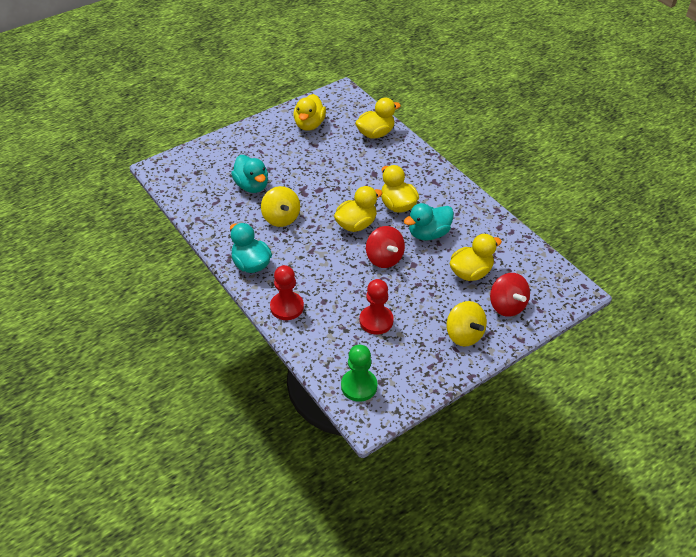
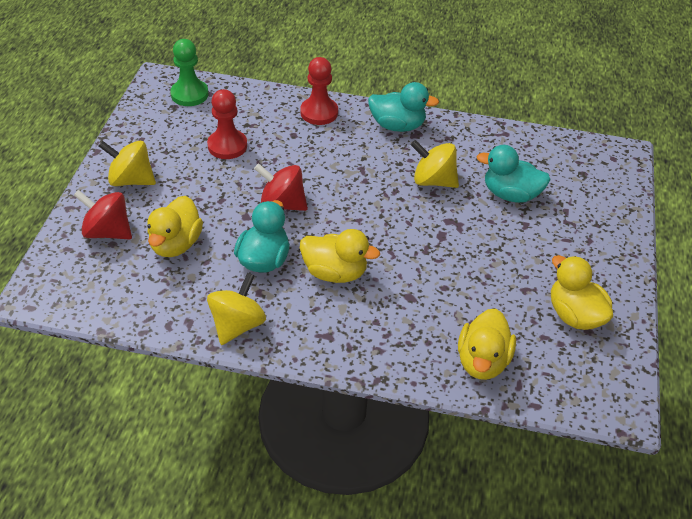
camera: 135 degrees right, 0 degrees up
yellow duck [334,186,382,232] -> none
none -> yellow spinning top [207,273,266,345]

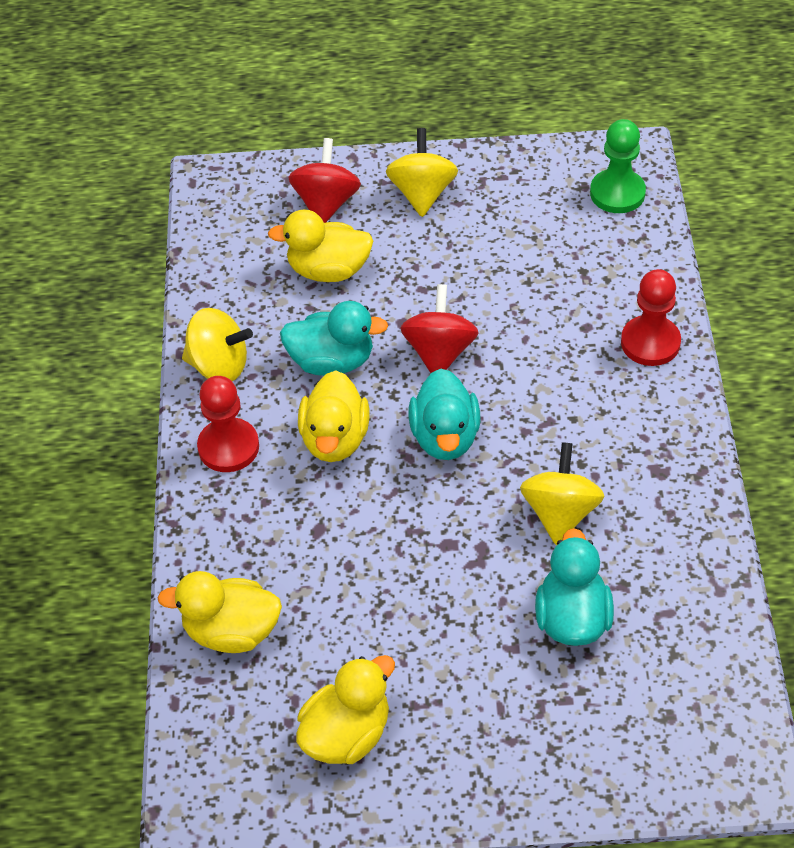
camera: 80 degrees right, 5 degrees up
red pawn [207,89,247,159] -> red pawn moved to [197,376,259,472]
turquoise duck [368,82,439,132] -> turquoise duck moved to [408,369,481,460]

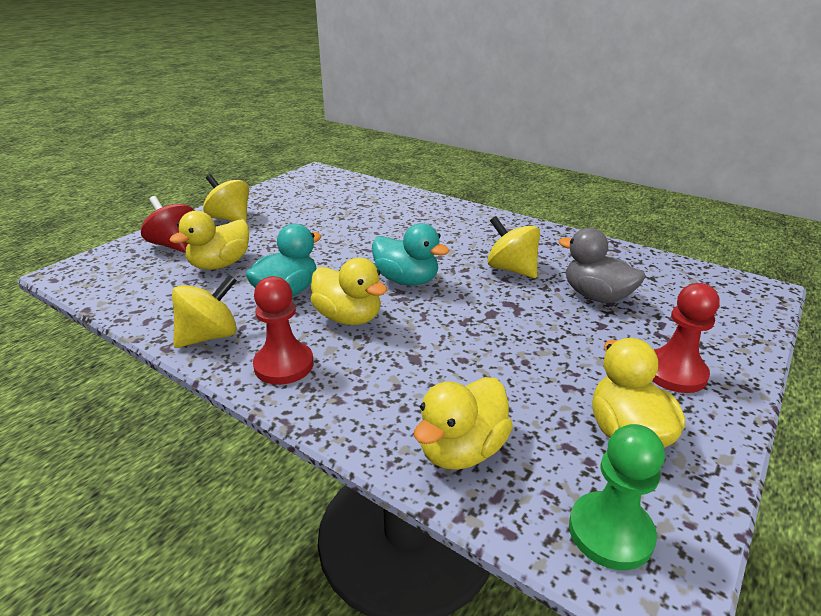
camera: 55 degrees left, 20 degrees down
red spinning top [400,284,479,373] -> none
turquoise duck [535,528,614,646] -> grey duck [558,228,645,303]
green pawn [590,119,646,213] -> green pawn moved to [569,424,665,570]
red pawn [621,269,681,366] -> red pawn moved to [653,283,720,393]

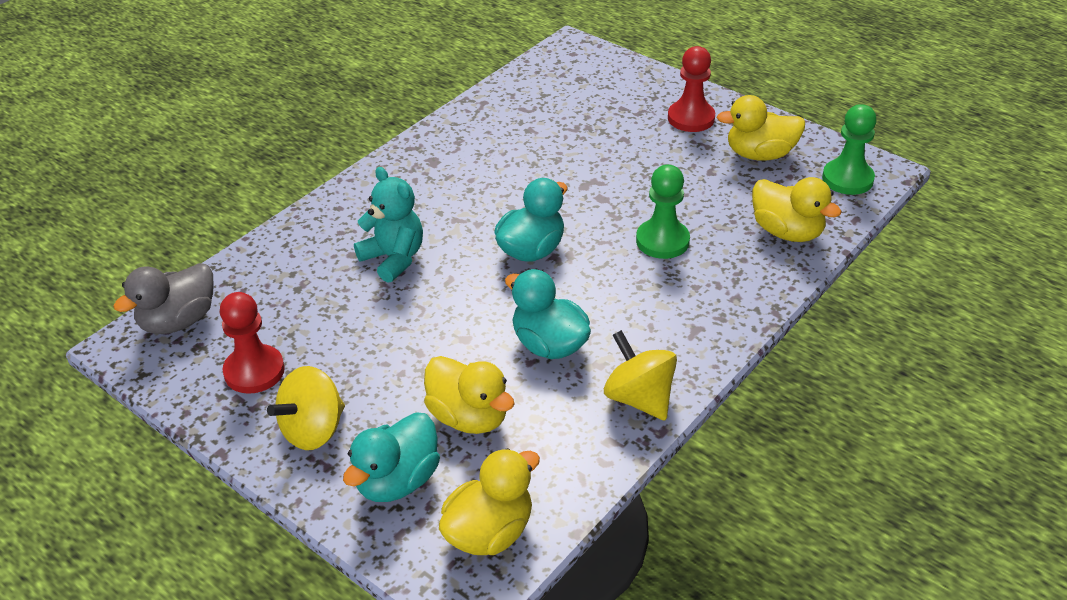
camera: 85 degrees left, 10 degrees up
red spinning top [141,196,195,253] -> turquoise duck [343,412,440,502]
red pawn [253,276,314,385] -> red pawn moved to [220,292,285,394]
yellow duck [311,258,387,325] -> yellow duck moved to [439,448,540,555]
yellow spinning top [487,216,540,278] -> none
grey duck [558,228,645,303] -> grey duck moved to [113,263,213,334]
none -> turquoise teddy bear [354,167,423,283]
none -> green pawn [636,165,690,259]

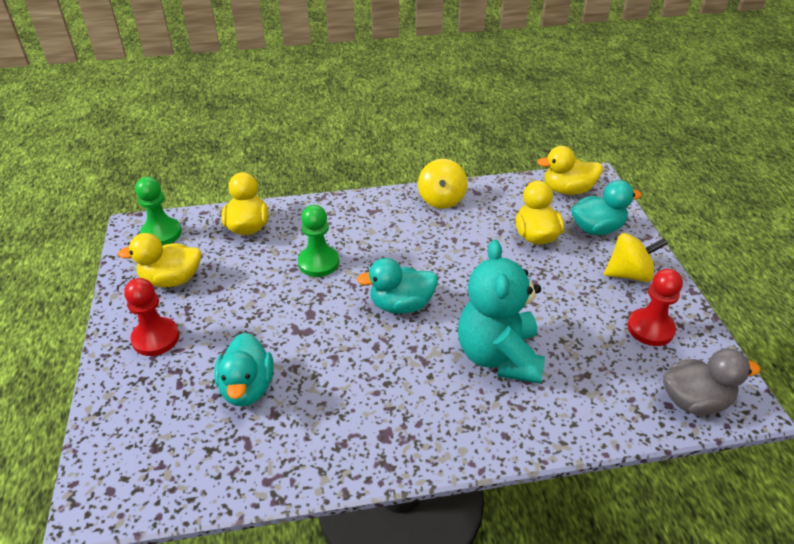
camera: 140 degrees left, 0 degrees up
turquoise teddy bear [354,167,423,283] -> turquoise teddy bear [458,240,545,384], size x1.52
turquoise duck [505,269,591,359] -> turquoise duck moved to [214,332,274,407]
yellow duck [717,95,805,161] -> yellow duck turned 135 degrees clockwise [118,233,201,287]

